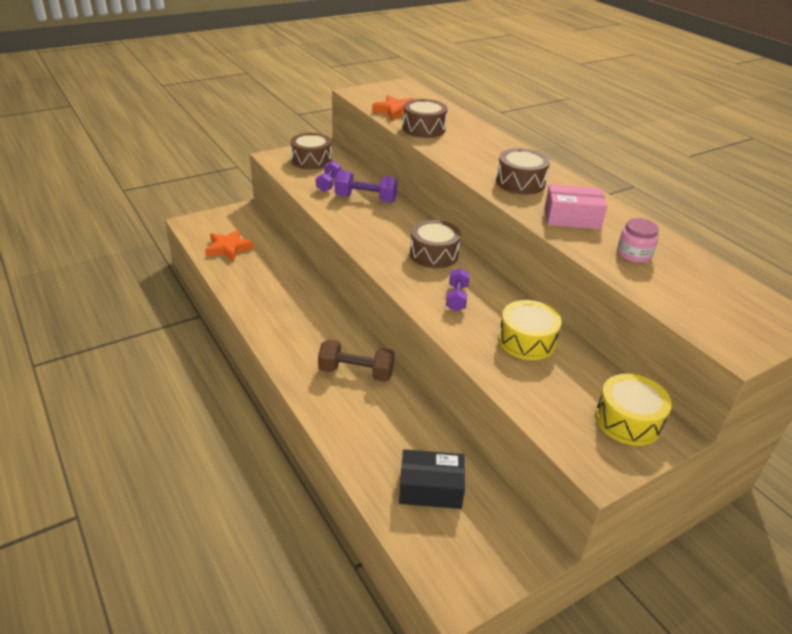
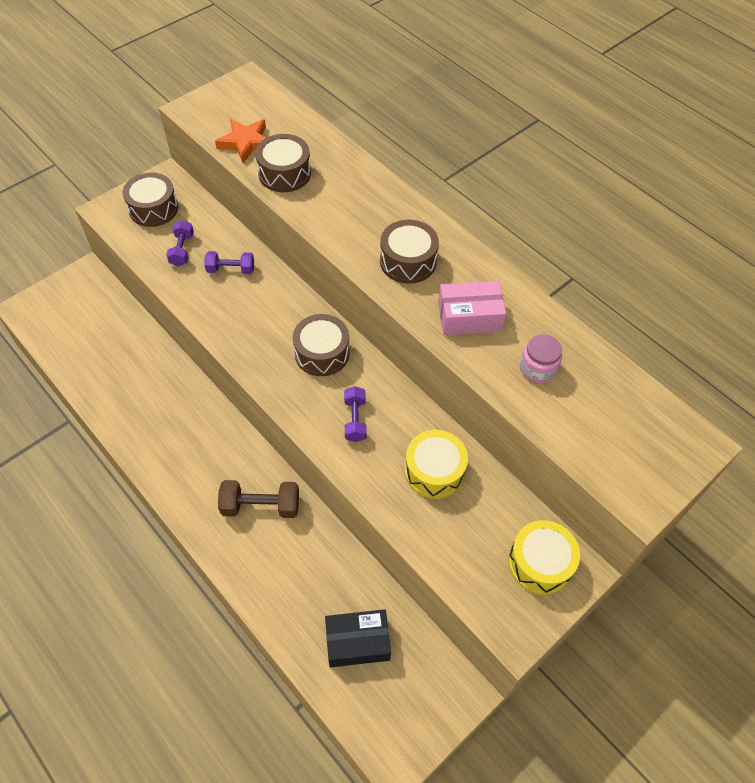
camera: 10 degrees left, 20 degrees up
orange star [205,230,254,262] -> none
purple dumbbell [335,170,398,203] -> purple dumbbell [204,251,254,274], size x0.66

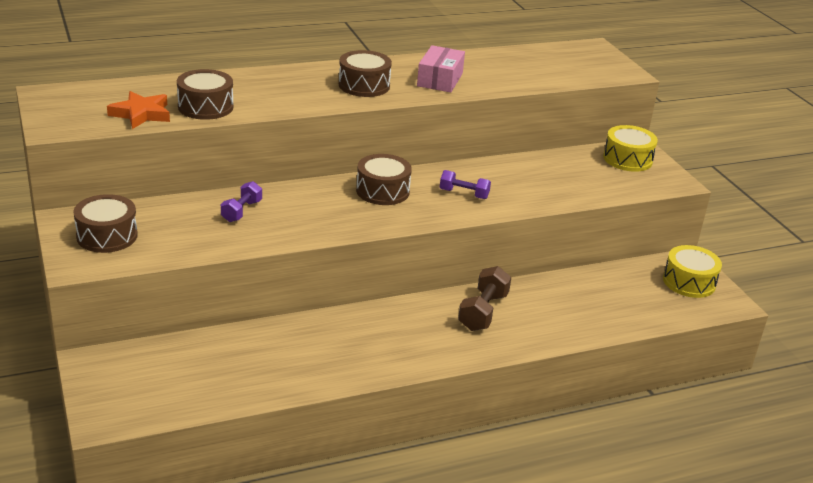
camera: 70 degrees left, 25 degrees down
purple dumbbell [166,220,194,267] -> none
black box [325,609,391,667] -> none
yellow drum [405,430,468,499] -> yellow drum moved to [663,245,722,298]
pink jar [520,334,562,383] -> none

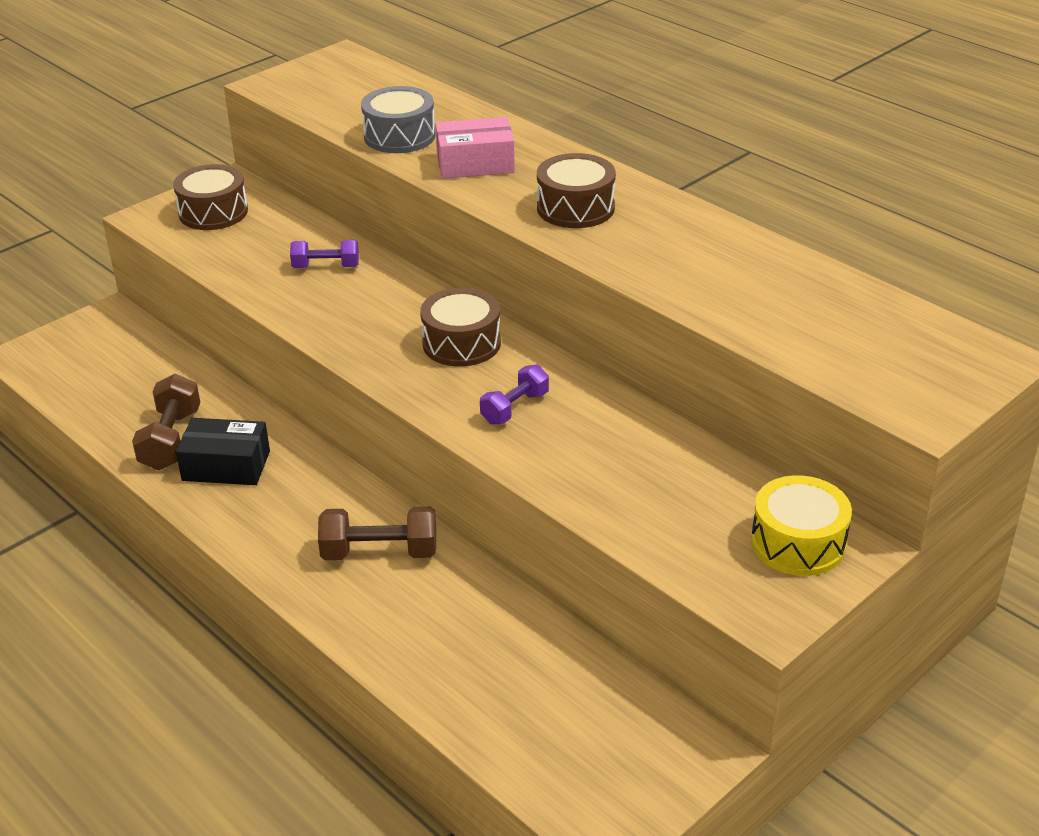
camera: 70 degrees right, 5 degrees up
orange star [107,91,170,129] -> none
brown drum [177,69,233,120] -> grey drum [361,86,436,153]
pink box [417,45,465,92] -> pink box moved to [435,117,515,179]
purple dumbbell [440,170,491,199] -> purple dumbbell turned 45 degrees clockwise [480,365,549,425]
yellow drum [663,245,722,298] -> none
none -> brown dumbbell [132,374,200,470]
none -> black box [176,418,270,485]

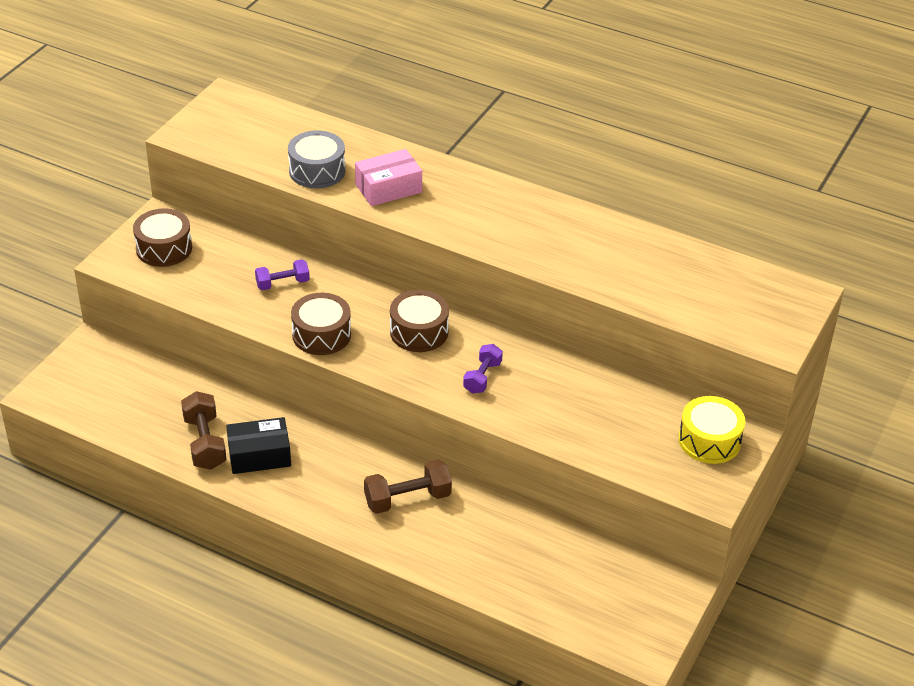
camera: 20 degrees left, 5 degrees up
brown drum [537,153,616,228] -> brown drum moved to [291,293,351,355]

